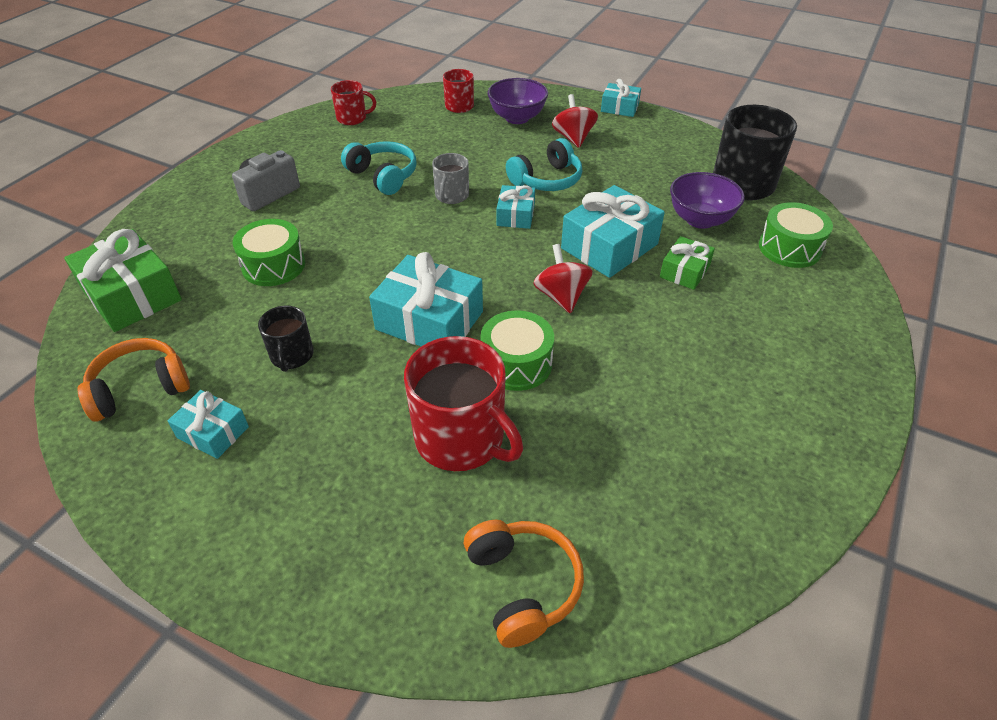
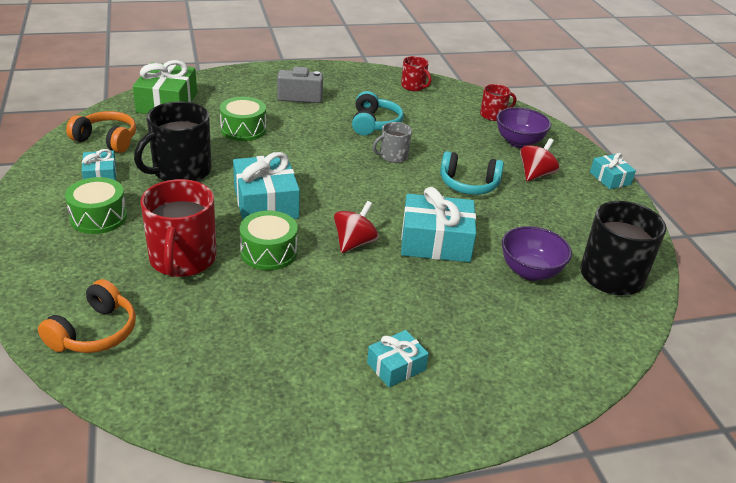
camera: 45 degrees right, 10 degrees down
black mug [258,306,313,372] -> black mug [134,101,212,181], size x1.87
turquoise gift [497,185,535,229] -> turquoise gift moved to [367,330,429,387]
green gift [660,236,715,290] -> none
green drum [759,202,833,268] -> green drum moved to [65,177,127,234]

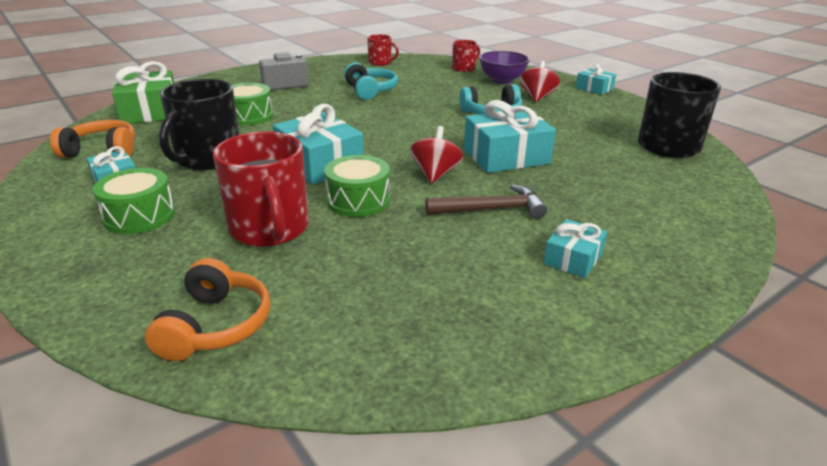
camera: 20 degrees left, 5 degrees down
grey mug [372,122,412,163] -> none
purple bowl [502,226,572,281] -> none
none -> brown hammer [425,184,547,219]

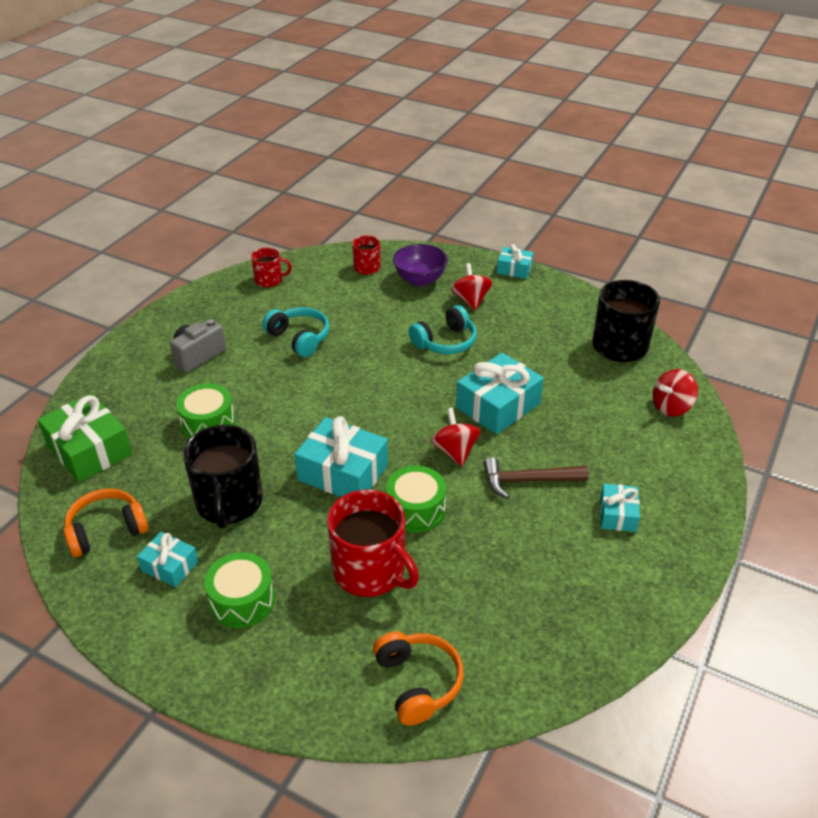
camera: 25 degrees left, 10 degrees up
brown hammer [425,184,547,219] -> brown hammer turned 150 degrees counterclockwise [484,457,589,499]
none -> red spinning top [653,369,698,416]

